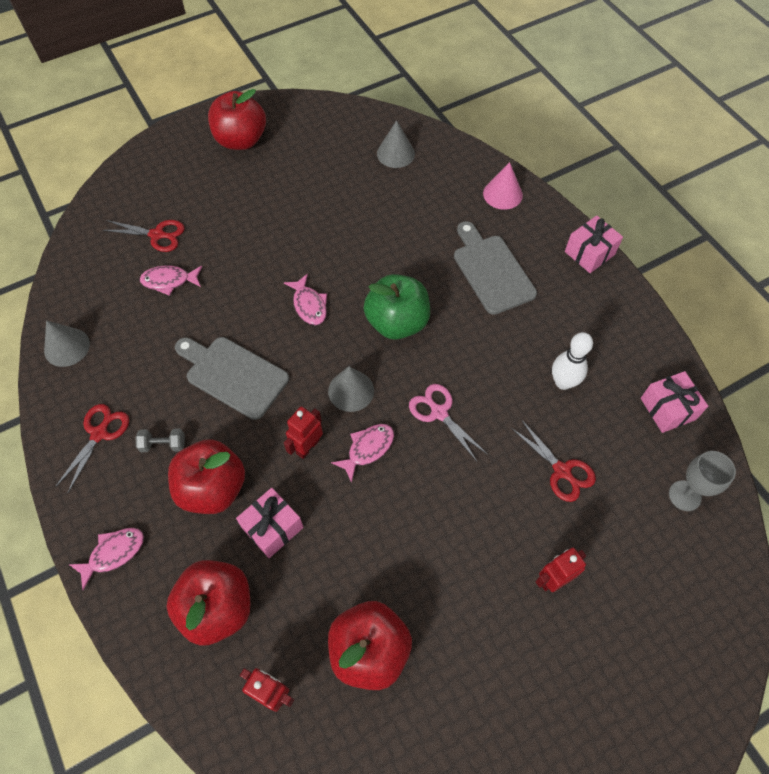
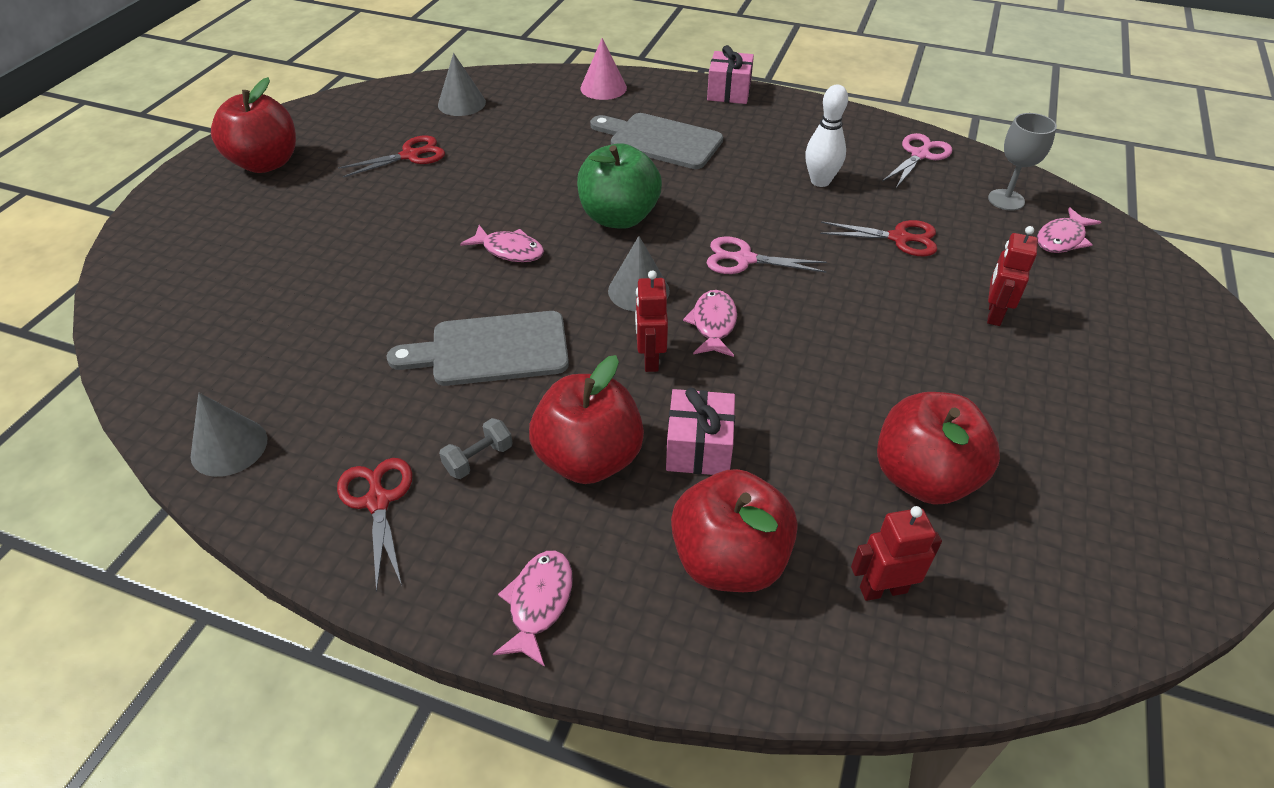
camera: 40 degrees left, 15 degrees down
red scissors [102,220,185,252] -> red scissors moved to [338,135,445,177]
pink fish [140,265,202,296] -> pink fish moved to [1037,207,1101,253]
pink gift [641,371,708,433] -> pink scissors [882,133,952,188]

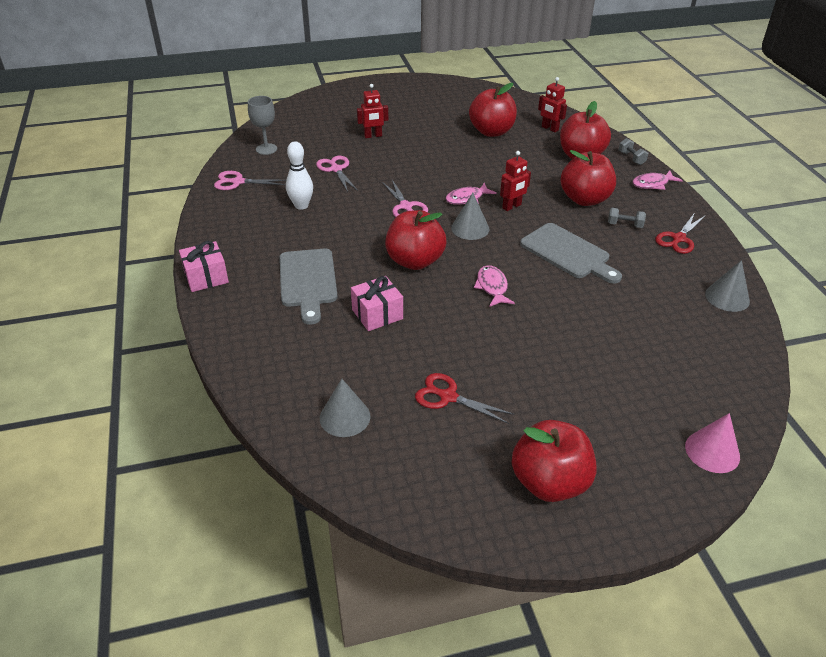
camera: 125 degrees left, 5 degrees down
green apple [577,143,662,229] -> red apple [385,210,446,270]
pink cone [580,38,627,100] -> pink cone moved to [685,413,740,473]
pink gift [666,388,735,475] -> pink gift moved to [351,276,403,331]
red scissors [820,220,937,256] -> pink scissors [316,156,358,192]
pink fish [1037,207,1101,253] -> none
none -> grey dumbbell [619,138,648,165]

